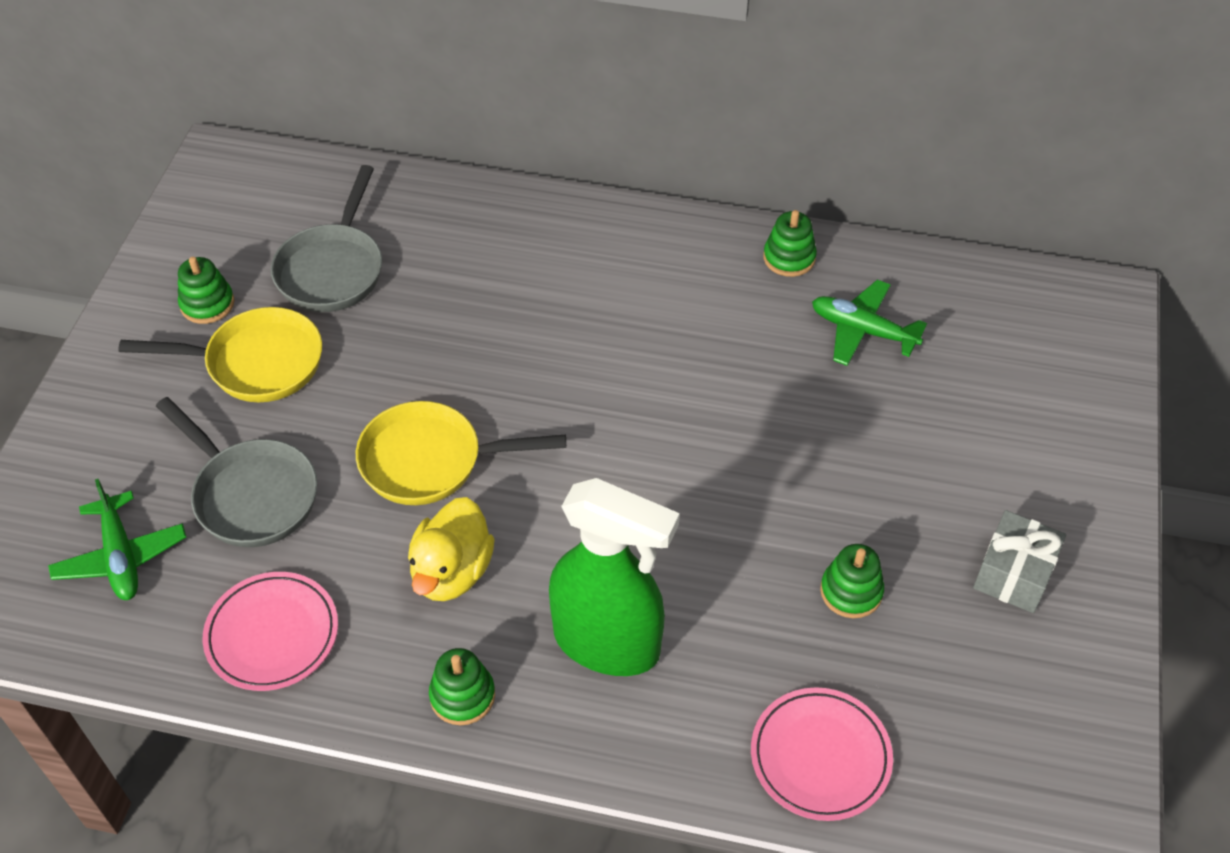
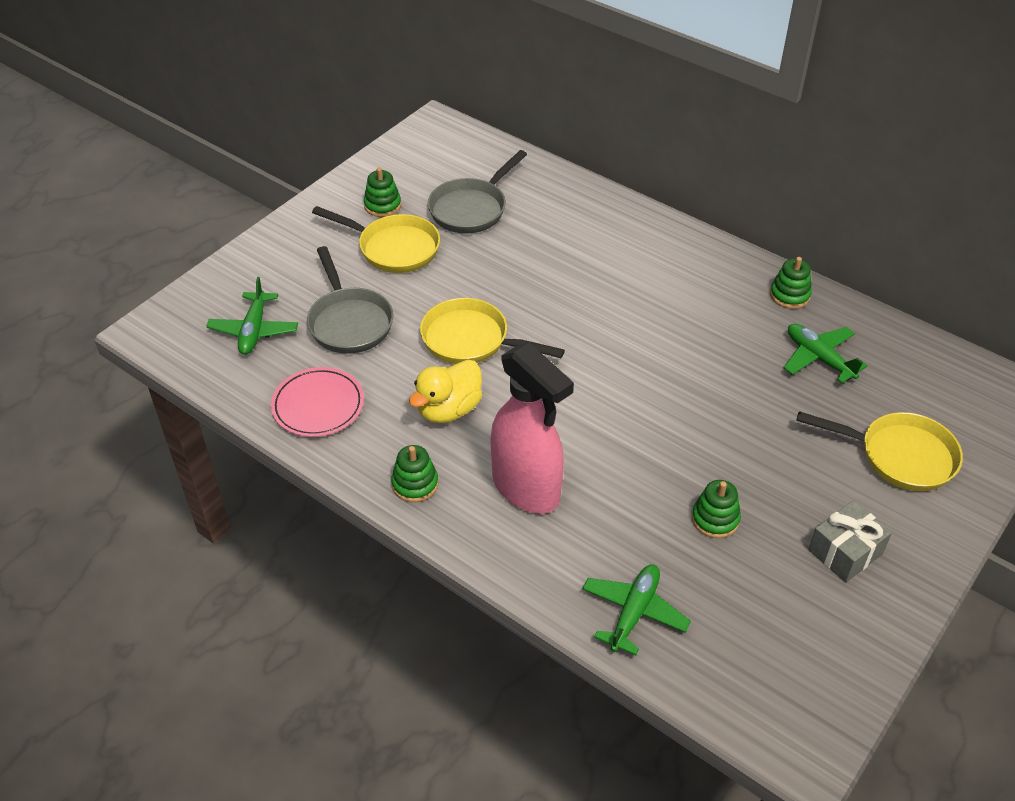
camera: 25 degrees right, 5 degrees down
green spray bottle [549,478,680,676] -> pink spray bottle [491,342,574,514]
pink plate [751,687,893,821] -> green plane [582,565,691,655]
none -> yellow pan [796,411,963,491]

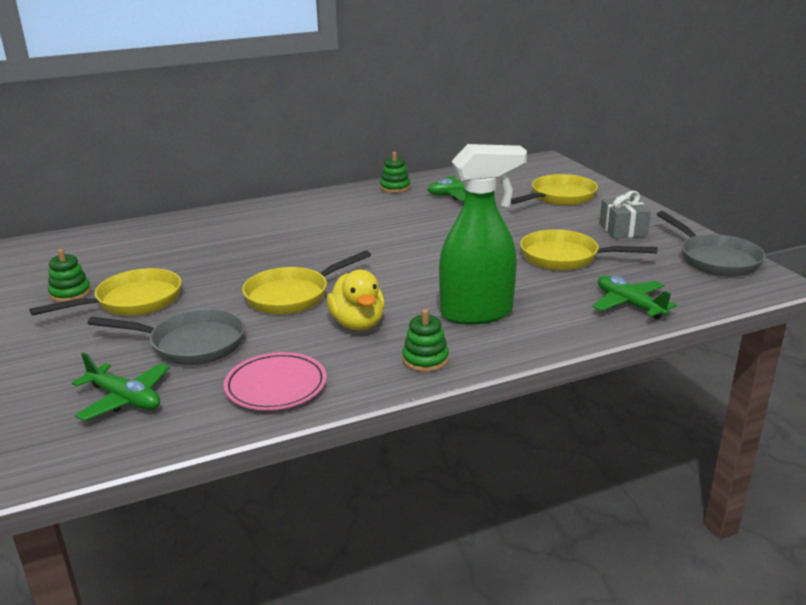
camera: 60 degrees left, 20 degrees down
grey pan [428,150,527,233] -> grey pan moved to [657,211,765,277]
pink spray bottle [491,342,574,514] -> green spray bottle [439,144,527,325]
green stacking toy [692,480,741,538] -> yellow pan [520,229,658,270]

